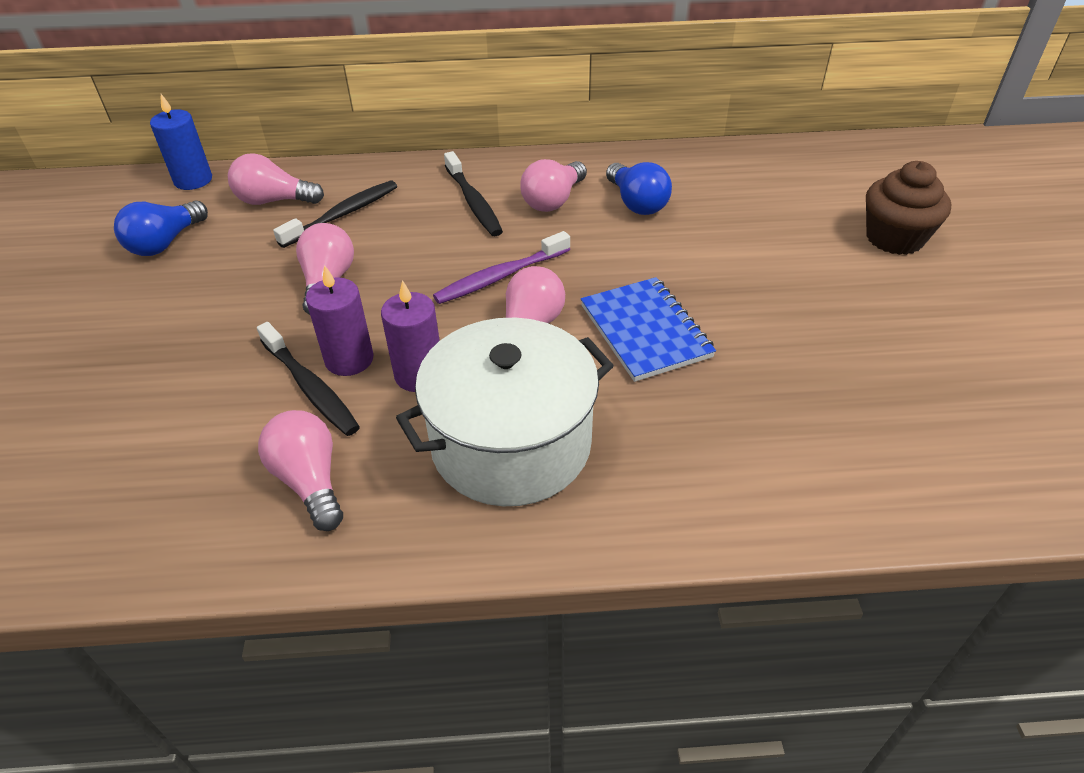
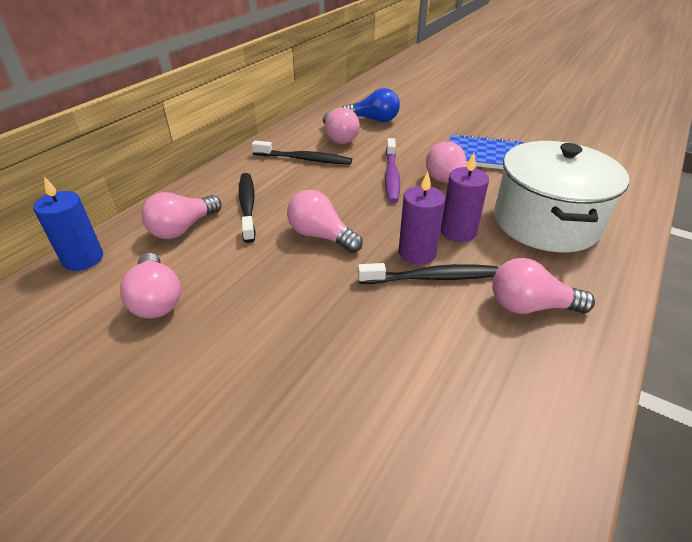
camera: 55 degrees left, 5 degrees down
blue light bulb [114,200,208,256] -> pink light bulb [120,253,181,318]
brown cupcake [866,161,951,255] -> none

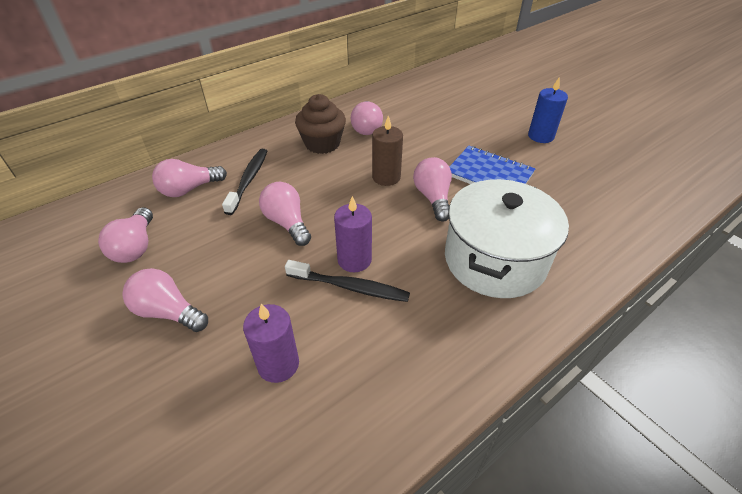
camera: 20 degrees right, 5 degrees up
blue candle [33,177,103,271] -> blue candle moved to [528,77,568,143]
black toothbrush [252,140,352,165] -> brown cupcake [295,94,346,154]
blue light bulb [343,88,400,122] -> none
purple toothbrush [385,138,400,203] -> brown candle [372,116,403,186]
purple candle [441,153,489,242] -> purple candle moved to [243,304,299,383]
pink light bulb [492,258,595,314] -> pink light bulb moved to [122,268,208,332]

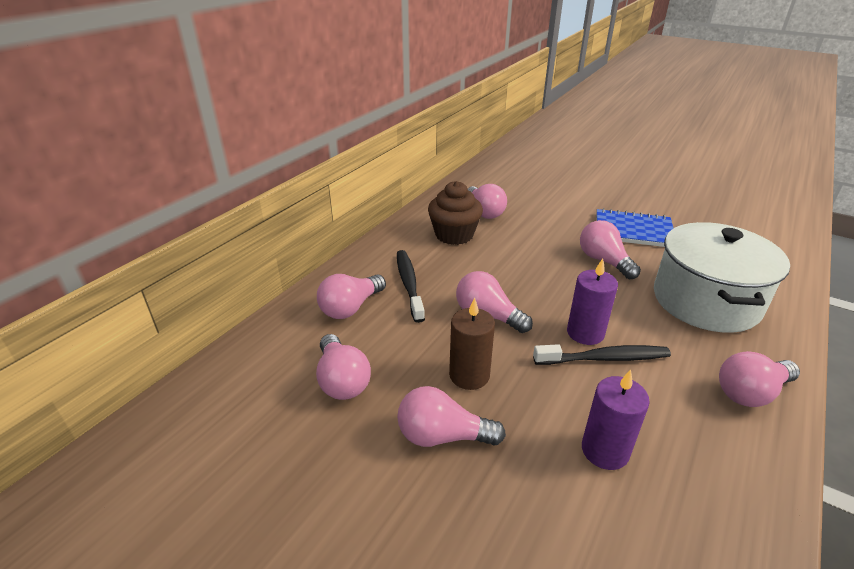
camera: 20 degrees left, 10 degrees down
brown candle [372,116,403,186] -> brown candle moved to [449,298,495,390]
blue candle [528,77,568,143] -> none
none -> pink light bulb [719,351,800,407]

